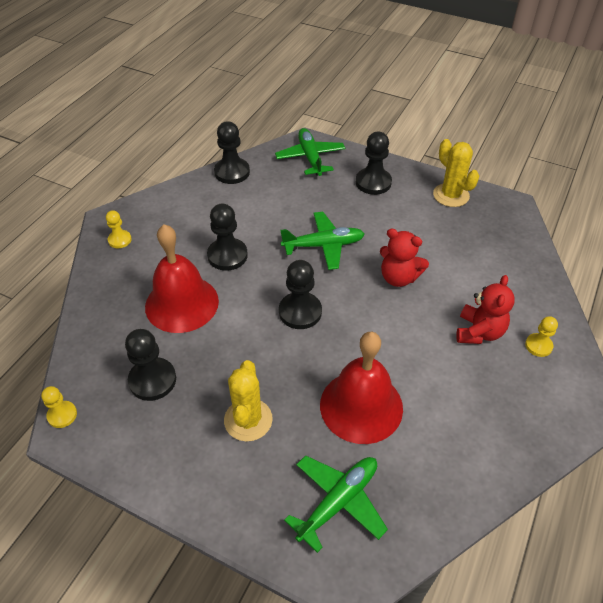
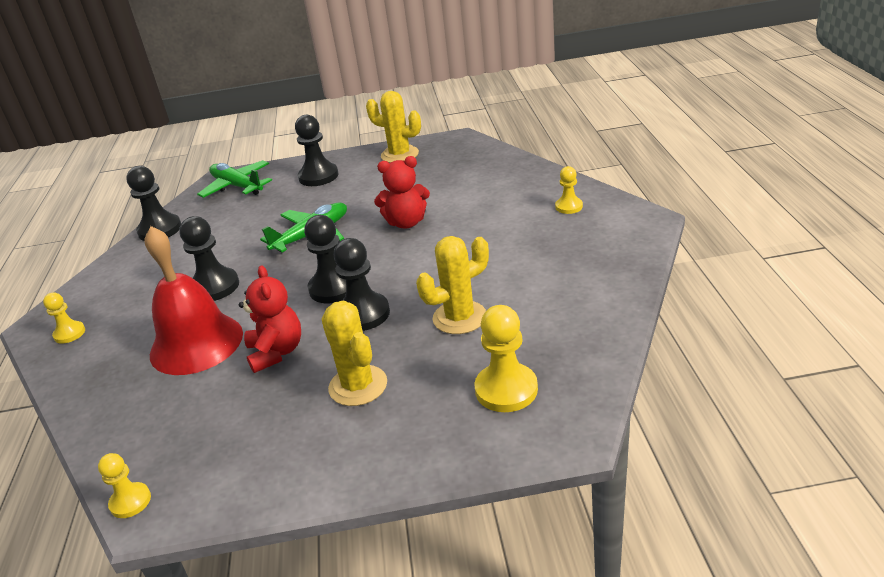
camera: 30 degrees left, 15 degrees down
black pawn [125,329,176,401] -> black pawn moved to [333,238,390,331]
green plane [284,455,388,553] -> yellow pawn [474,305,538,412]
red bell [320,332,403,444] -> yellow cactus [416,236,489,334]
red teddy bear [456,275,515,344] -> red teddy bear moved to [239,265,301,373]

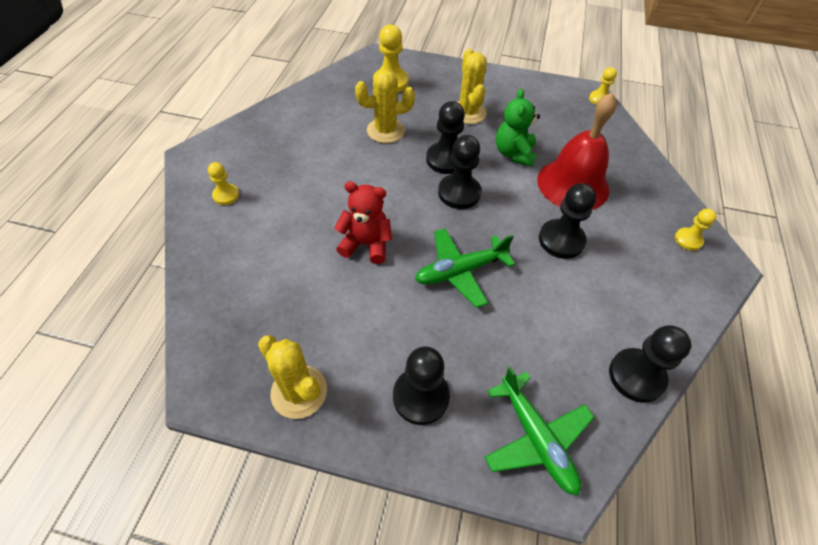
camera: 165 degrees left, 20 degrees up
red teddy bear [239,265,301,373] -> green teddy bear [496,89,540,167]

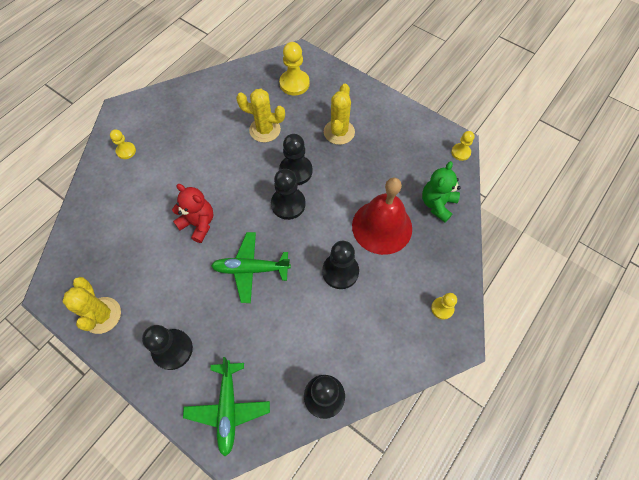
camera: 25 degrees right, 10 degrees up
green teddy bear [496,89,540,167] -> green teddy bear moved to [422,161,461,222]

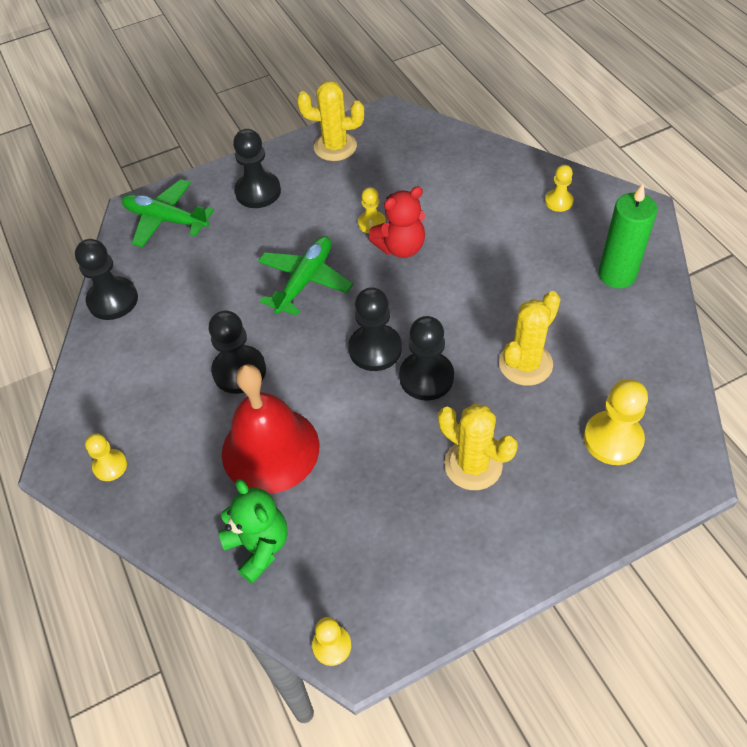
camera: 120 degrees right, 10 degrees down
none -> yellow pawn [358,187,386,234]
none -> green candle [598,184,657,288]

